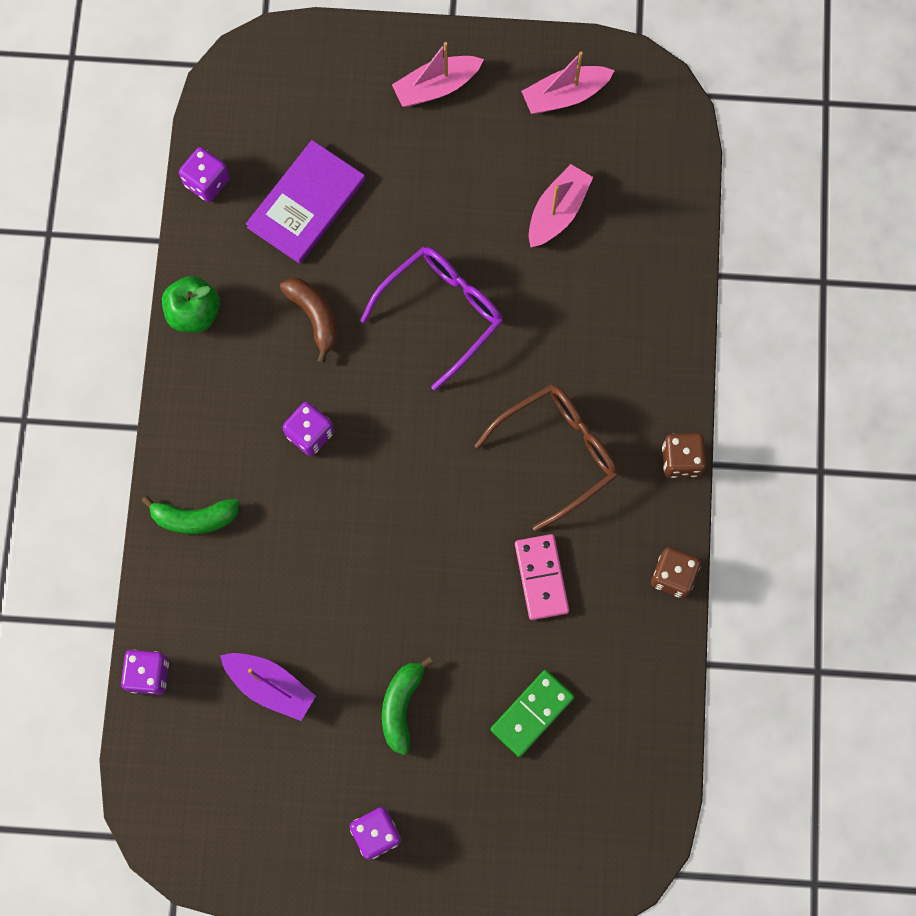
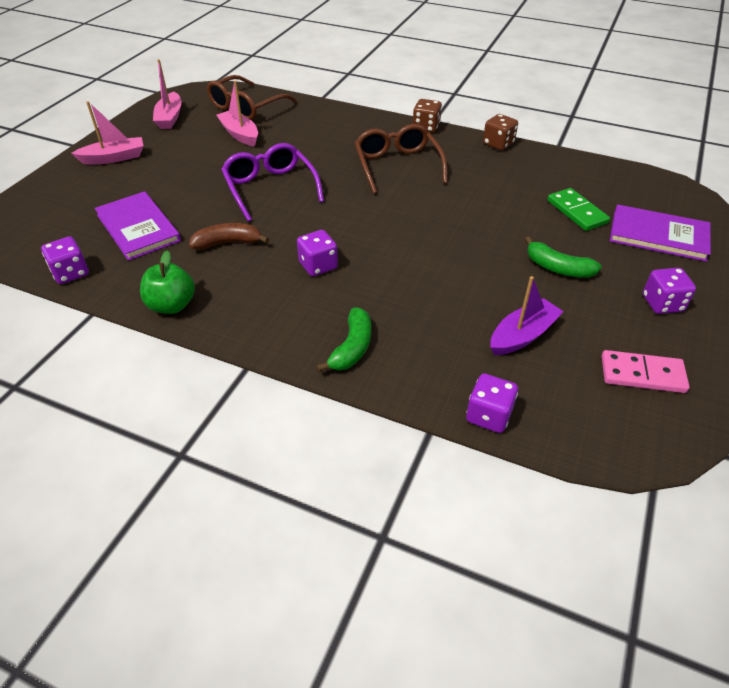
camera: 70 degrees left, 30 degrees down
pink boat [392,42,484,107] -> pink boat turned 105 degrees counterclockwise [71,101,144,165]
pink domino [515,534,569,620] -> pink domino moved to [602,350,690,393]
none -> brown glasses [207,75,297,120]
none -> purple book [610,204,711,262]

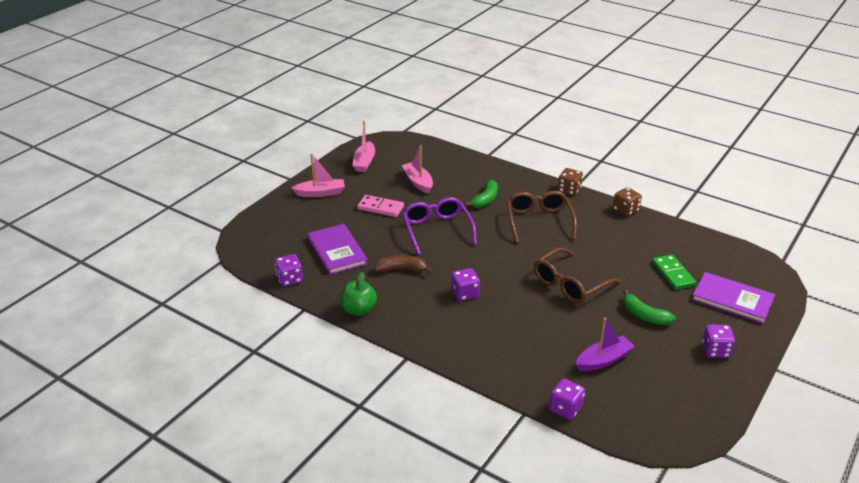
camera: 10 degrees right, 10 degrees down
brown glasses [207,75,297,120] -> brown glasses moved to [534,248,621,303]
green banana [316,307,371,372] -> green banana moved to [464,180,498,208]
pink domino [602,350,690,393] -> pink domino moved to [357,195,404,217]

